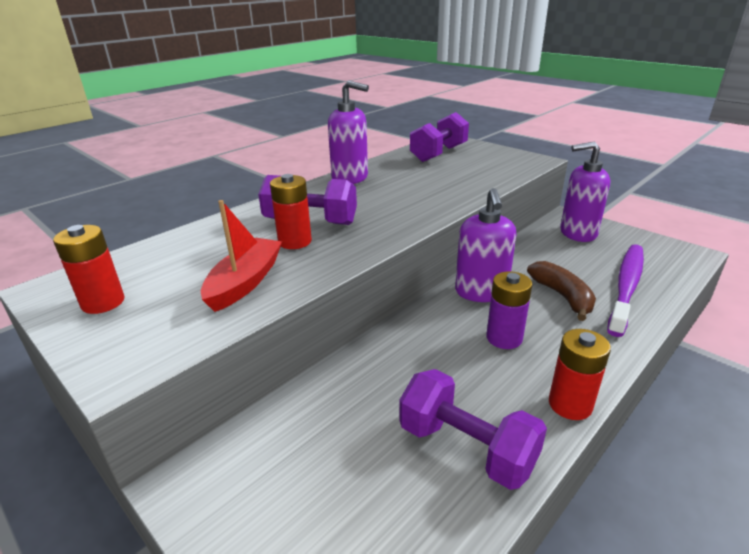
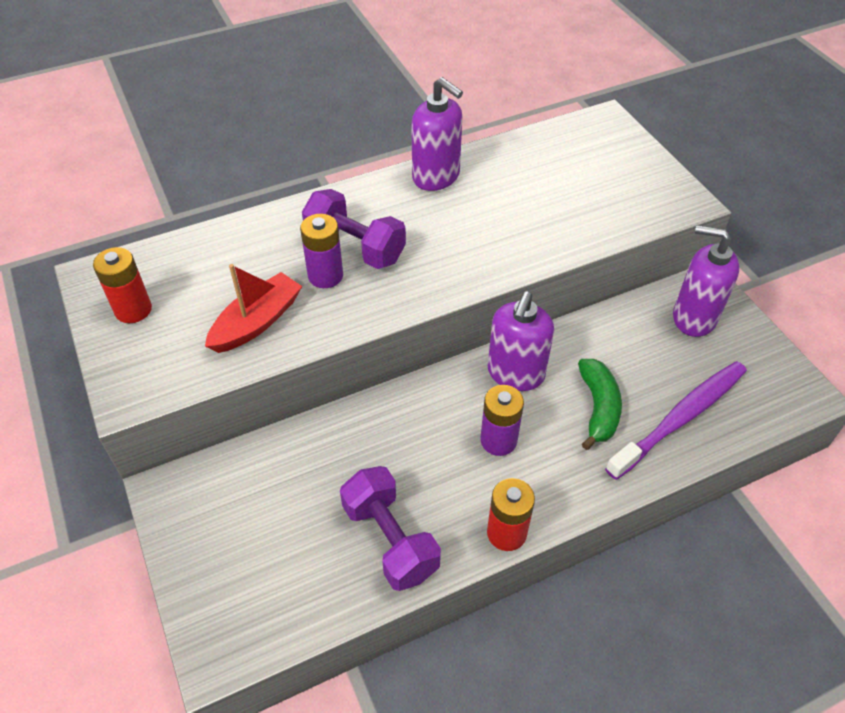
camera: 20 degrees right, 20 degrees up
red battery [270,174,312,249] -> purple battery [300,214,343,288]
purple dumbbell [410,112,469,162] -> none
brown banana [527,261,596,321] -> green banana [578,359,622,450]

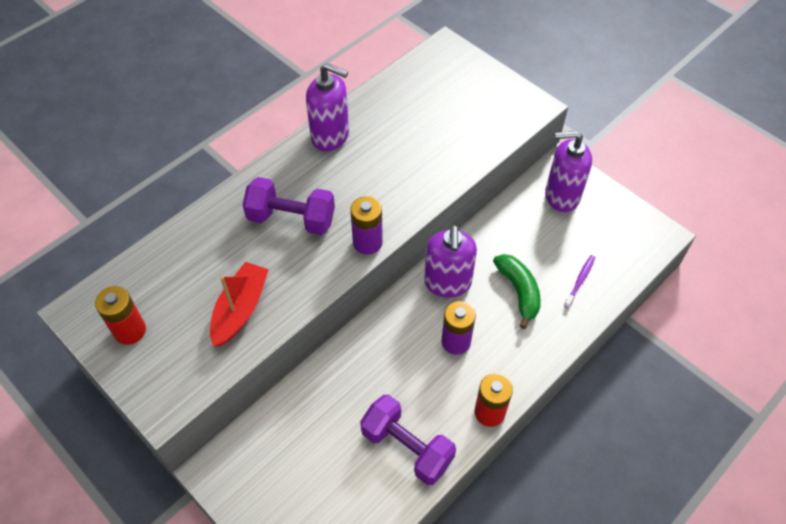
camera: 20 degrees left, 5 degrees up
purple battery [300,214,343,288] -> purple battery moved to [350,196,383,255]
purple toothbrush [605,361,747,480] -> purple toothbrush [564,255,596,308], size x0.44

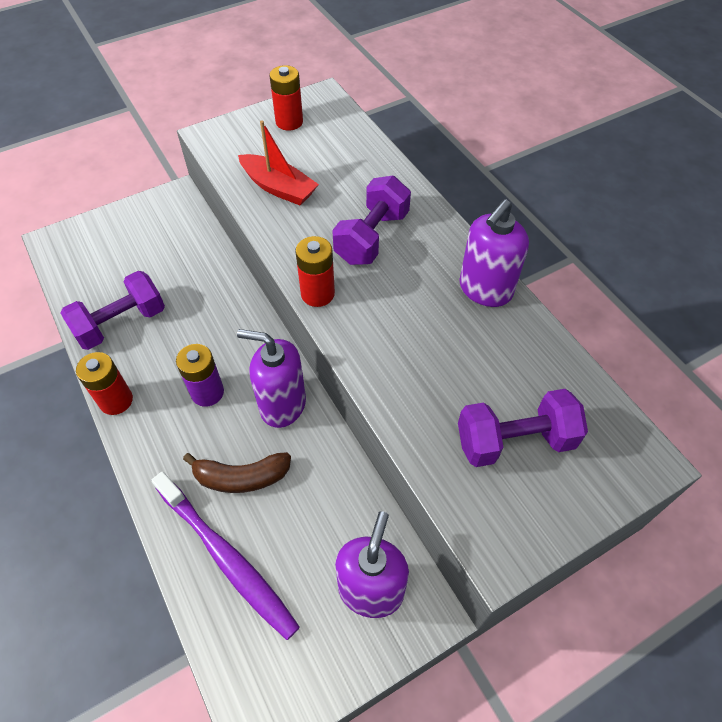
camera: 105 degrees right, 0 degrees up
purple battery [350,196,383,255] -> red battery [295,236,335,307]
green banana [493,254,541,329] -> brown banana [183,452,291,493]
purple toothbrush [564,255,596,308] -> purple toothbrush [151,472,300,640], size x2.28
none -> purple dumbbell [458,389,588,467]

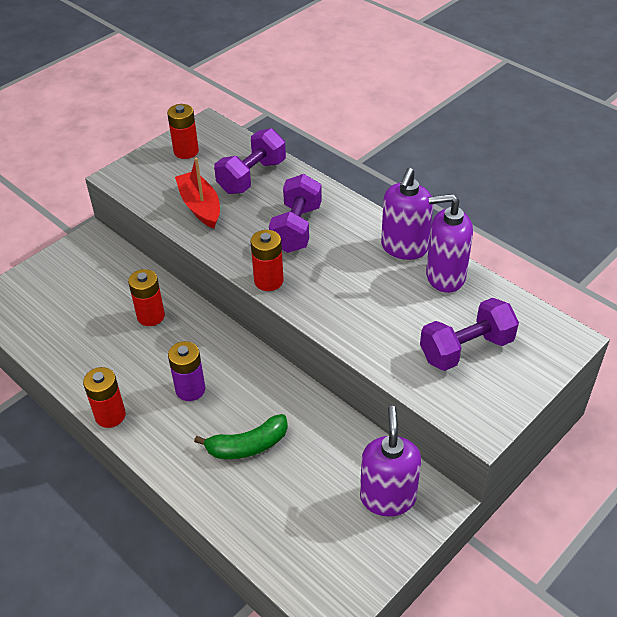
camera: 15 degrees left, 10 degrees down
purple dumbbell [61,271,165,350] -> purple dumbbell moved to [214,128,286,194]
purple toothbrush [151,472,300,640] -> none
brown banana [183,452,291,493] -> green banana [194,414,288,459]
purple soap dispenser [237,329,306,428] -> purple soap dispenser moved to [426,194,473,293]
red boat [238,120,319,205] -> red boat turned 135 degrees counterclockwise [175,158,220,228]
none -> red battery [128,269,165,326]

